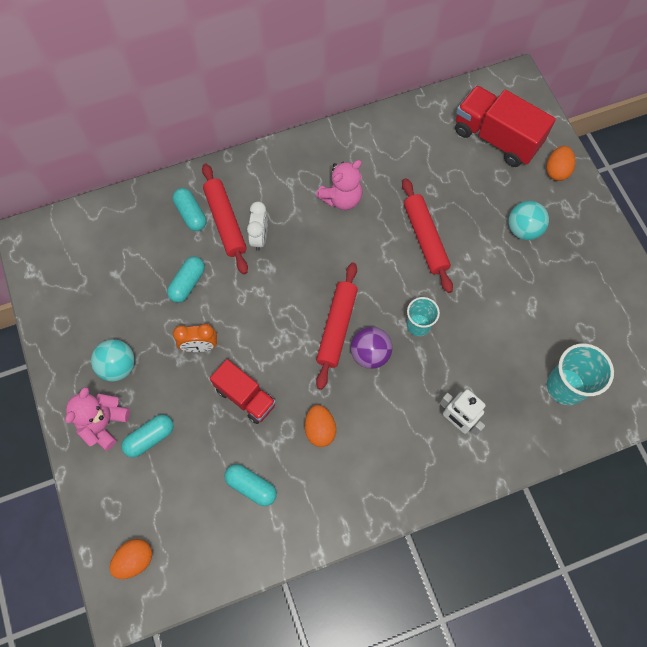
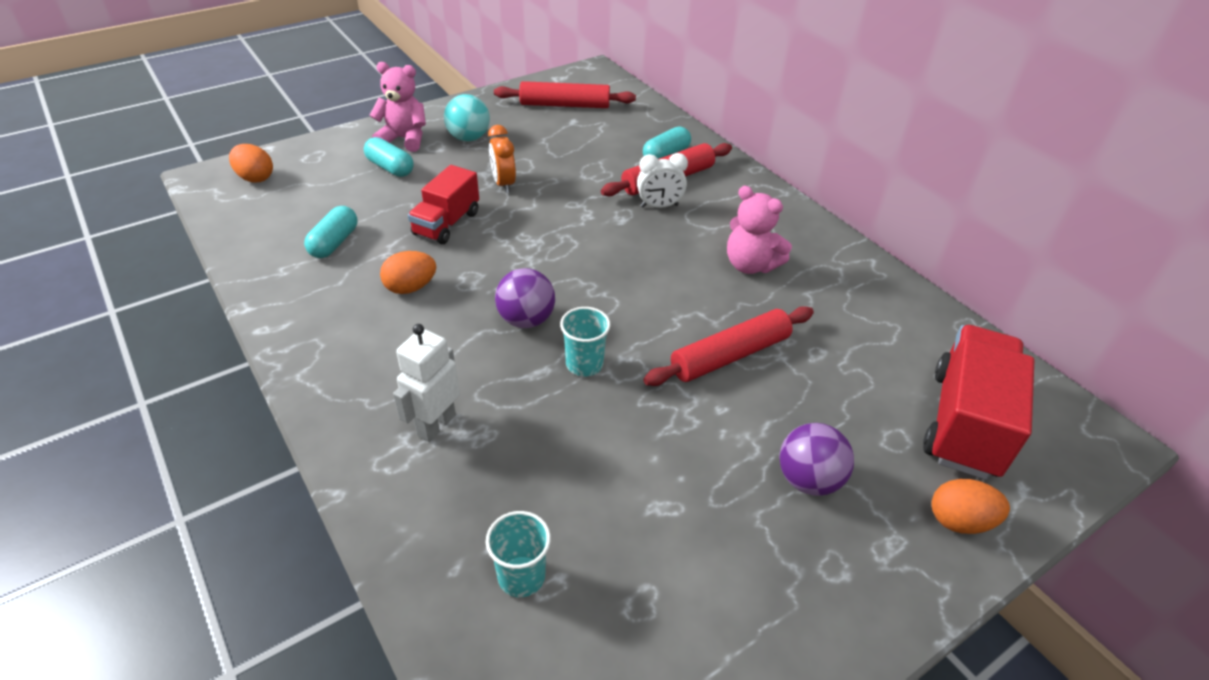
camera: 75 degrees right, 25 degrees down
turquoise capsule [167,256,205,303] -> none
red rolling pin [316,262,358,390] -> red rolling pin moved to [494,81,636,108]
turquoise ball [508,201,549,240] -> purple ball [779,423,854,496]
turquoise cup [547,343,614,405] -> turquoise cup [486,511,551,597], size x0.63

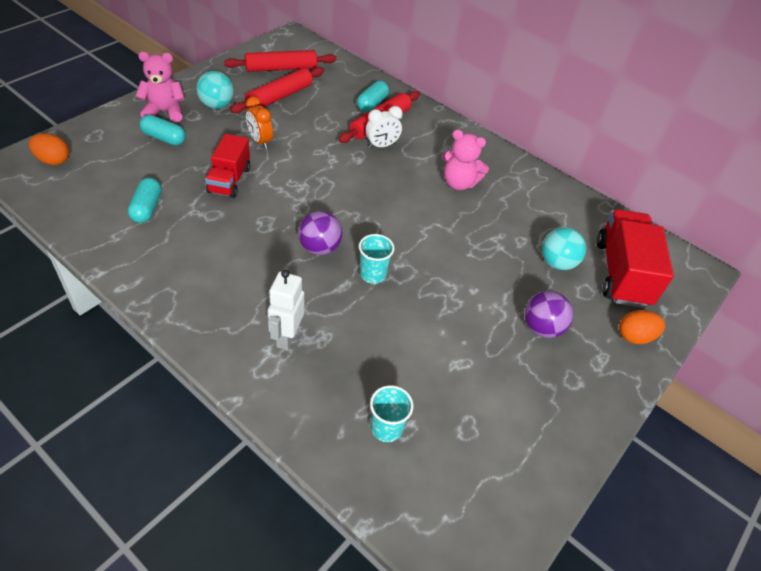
camera: 20 degrees left, 5 degrees up
orange egg [380,251,436,294] -> none
red rolling pin [643,306,814,386] -> red rolling pin moved to [230,67,324,113]
none -> turquoise ball [542,227,586,270]

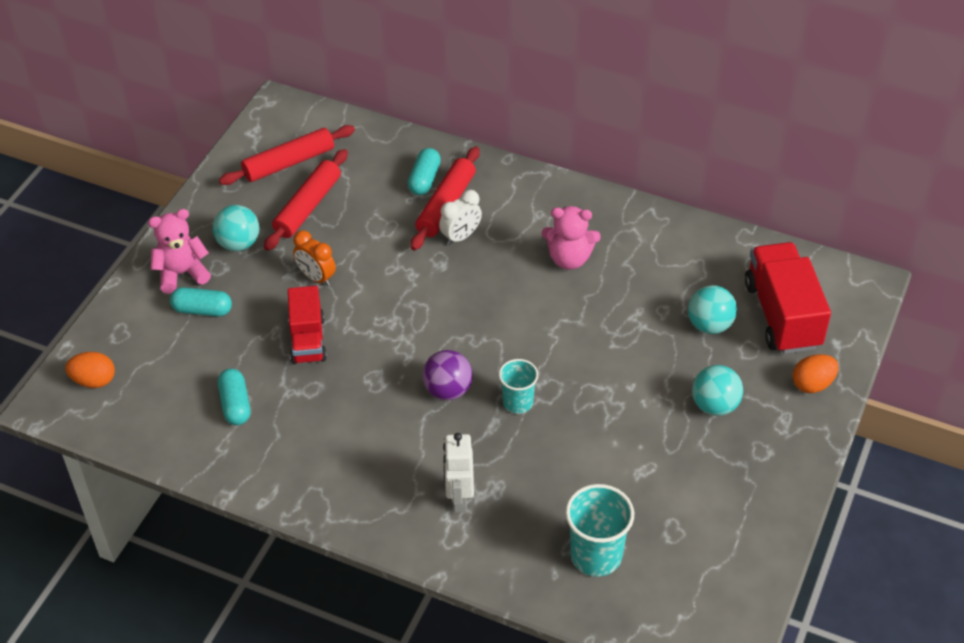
camera: 10 degrees left, 0 degrees up
turquoise cup [370,385,414,442] -> turquoise cup [565,484,634,577], size x1.58
purple ball [525,291,573,338] -> turquoise ball [692,365,743,416]

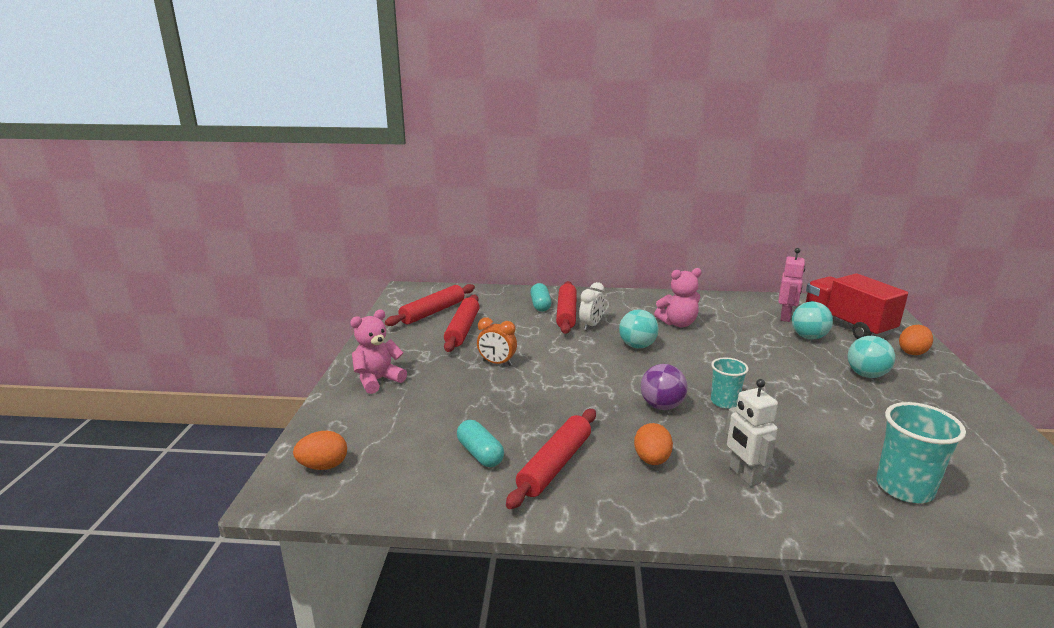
camera: 20 degrees left, 25 degrees down
turquoise capsule [170,287,232,317] -> none
turquoise ball [213,205,259,251] -> turquoise ball moved to [619,309,659,348]
red truck [288,286,327,364] -> none
none -> red rolling pin [506,409,596,509]
none -> orange egg [634,423,673,465]
none -> pink robot [778,248,805,322]

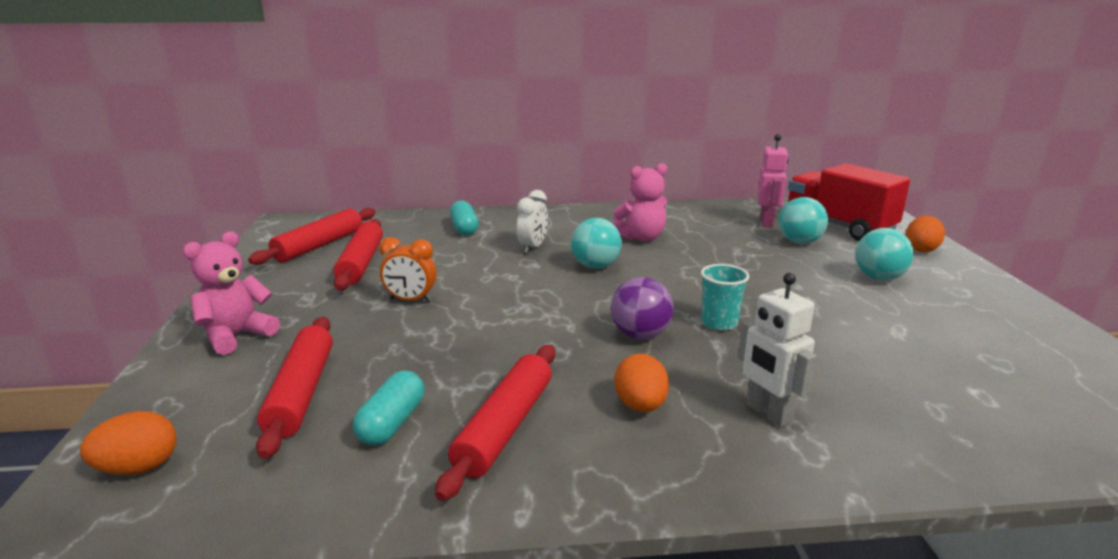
camera: 10 degrees left, 0 degrees up
turquoise capsule [457,420,504,467] -> turquoise capsule turned 60 degrees clockwise [353,371,424,446]
red rolling pin [556,281,577,334] -> red rolling pin moved to [256,317,333,459]
turquoise cup [876,402,966,503] -> none

